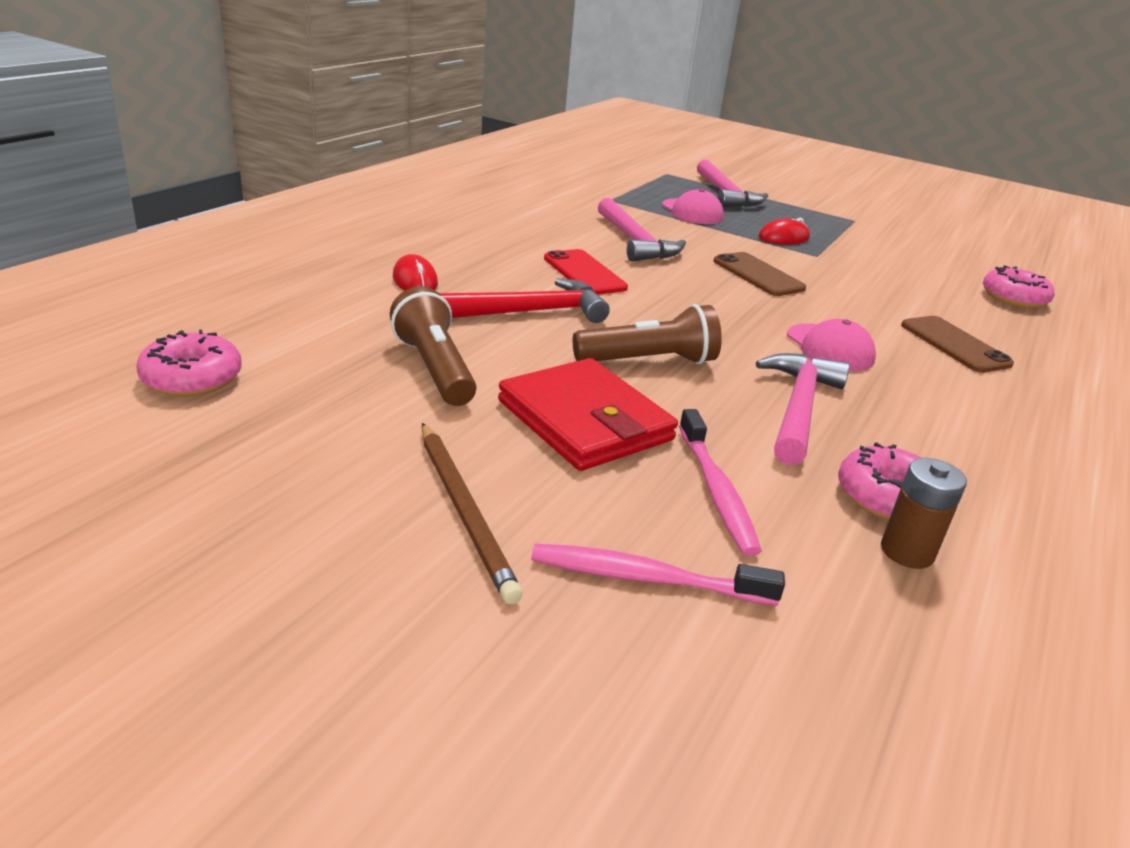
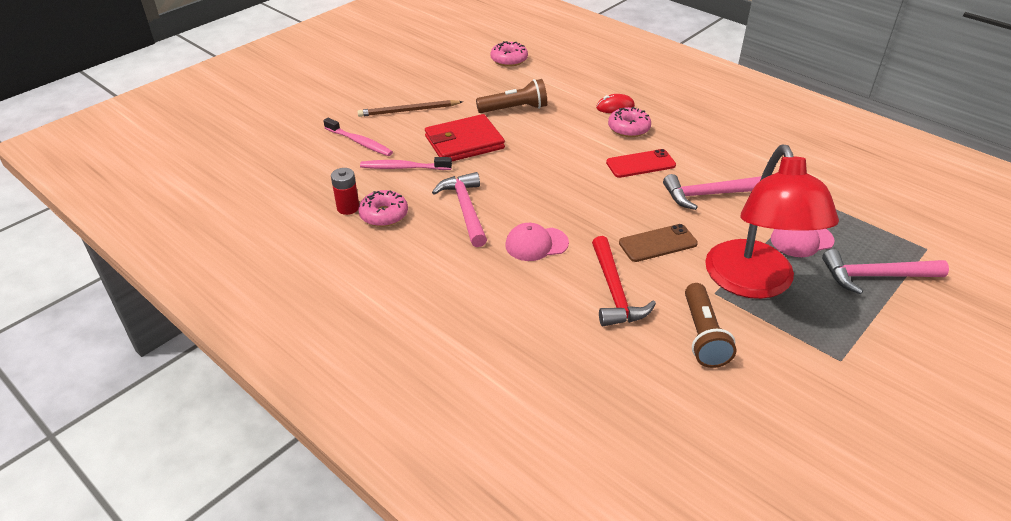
camera: 105 degrees right, 10 degrees up
red hammer [439,278,610,323] -> red hammer moved to [592,236,656,326]
pink toothbrush [531,543,785,606] -> pink toothbrush turned 105 degrees clockwise [323,118,393,156]
brown flashlight [573,304,722,364] -> brown flashlight moved to [685,283,736,368]
pink hammer [756,353,850,466] -> pink hammer turned 135 degrees counterclockwise [432,172,487,247]
red mouse [758,218,810,244] -> red lamp [705,145,839,299]
brown battery [881,458,967,569] -> red battery [331,168,359,215]
brown phone [901,316,1014,373] -> none
pink donut [983,265,1055,308] -> pink donut moved to [608,107,651,137]

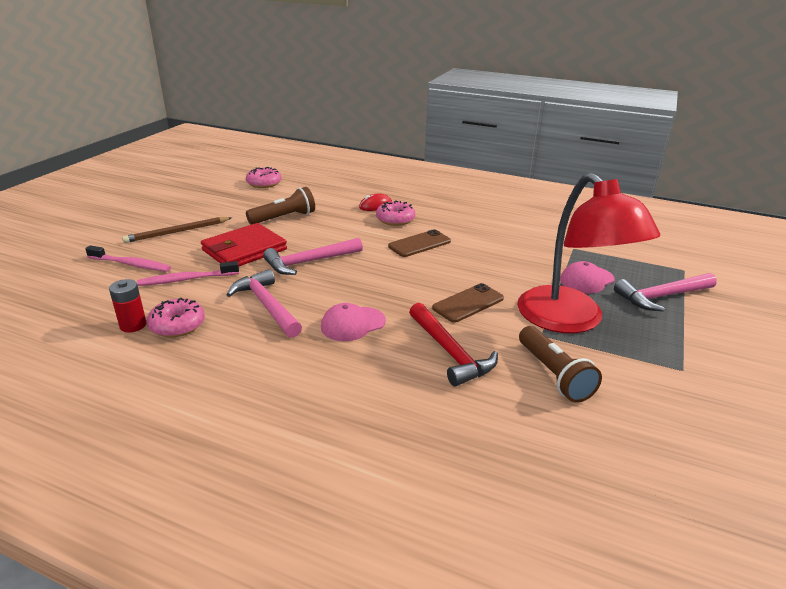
camera: 20 degrees left, 10 degrees down
red phone [606,149,676,178] -> brown phone [388,229,451,257]
pink hammer [663,174,762,210] -> pink hammer moved to [263,238,363,275]

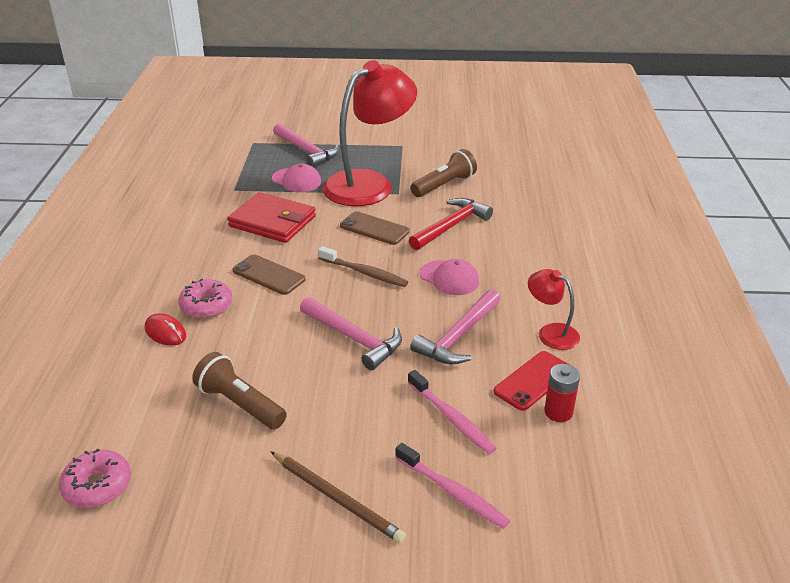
camera: 110 degrees left, 5 degrees up
pink toothbrush [85,245,171,272] -> pink toothbrush turned 135 degrees clockwise [395,443,510,529]
pink donut [147,298,205,337] -> red phone [494,351,570,411]
red wallet [201,223,287,266] -> red wallet moved to [227,192,316,243]
none -> brown toothbrush [318,246,408,287]
none -> red lamp [528,269,580,350]

